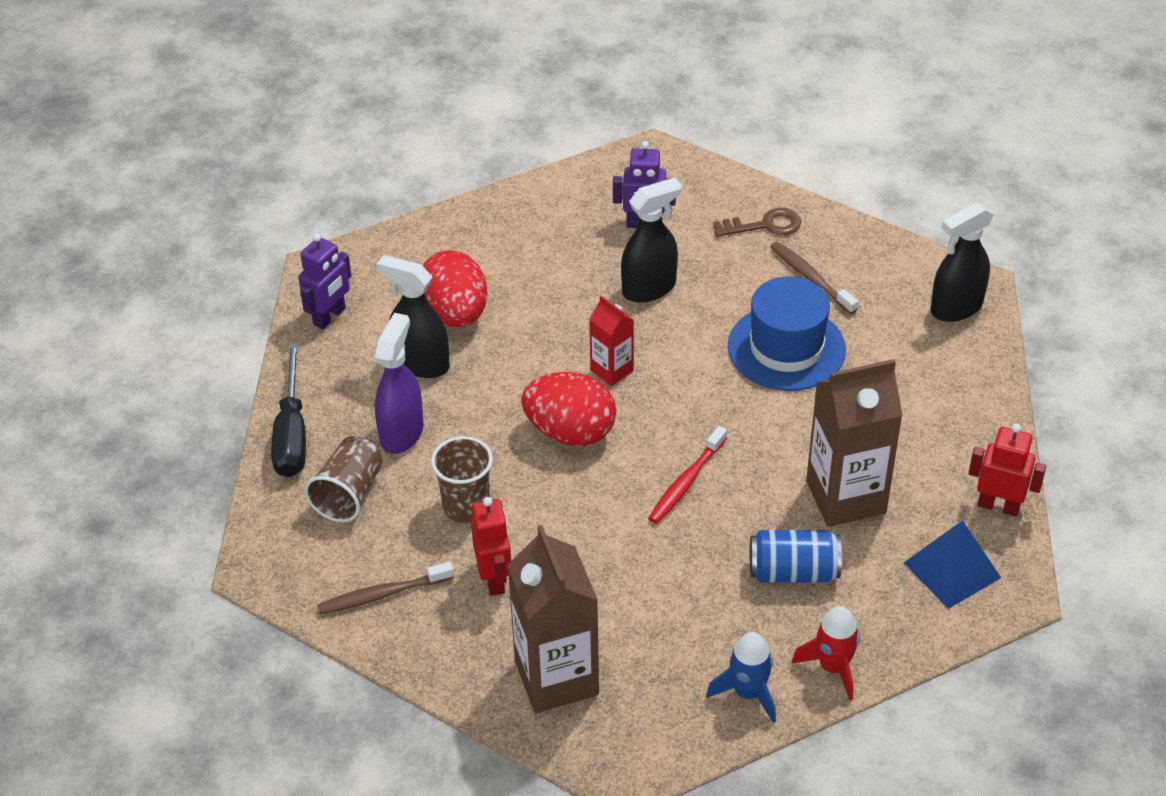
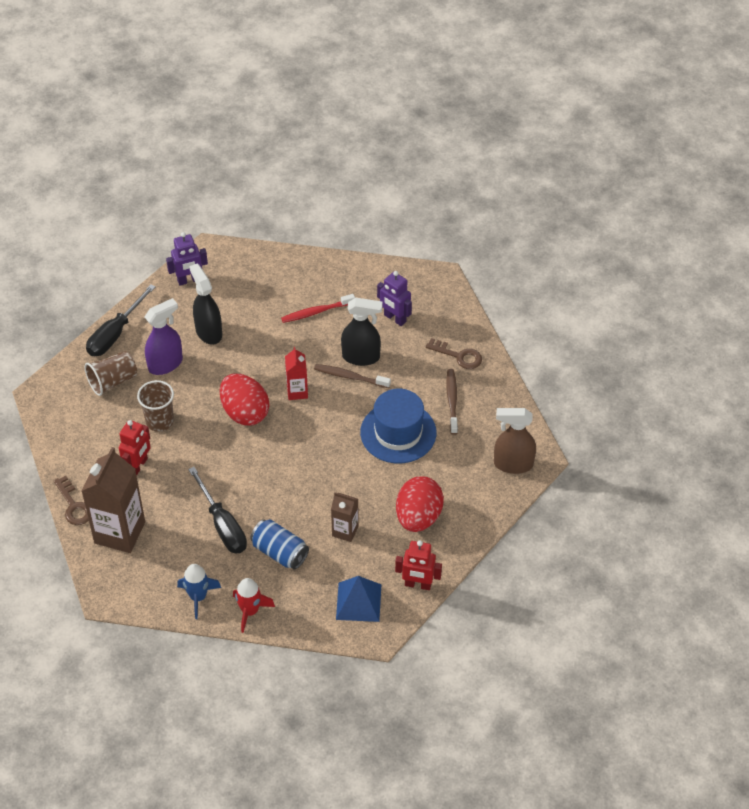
camera: 35 degrees right, 5 degrees up
brown toothbrush [317,562,454,614] -> brown toothbrush moved to [314,364,391,388]
red egg [423,250,488,327] -> red egg moved to [396,476,444,532]
red toothbrush [648,426,727,524] -> red toothbrush moved to [281,294,355,323]
brown carton [806,359,903,527] -> brown carton [331,492,359,542], size x0.53
black spray bottle [930,202,994,322] -> brown spray bottle [494,408,536,474]
red robot [969,424,1046,517] -> red robot turned 135 degrees clockwise [395,540,442,590]
none -> brown key [54,476,89,525]
none -> black screwdriver [188,467,247,554]

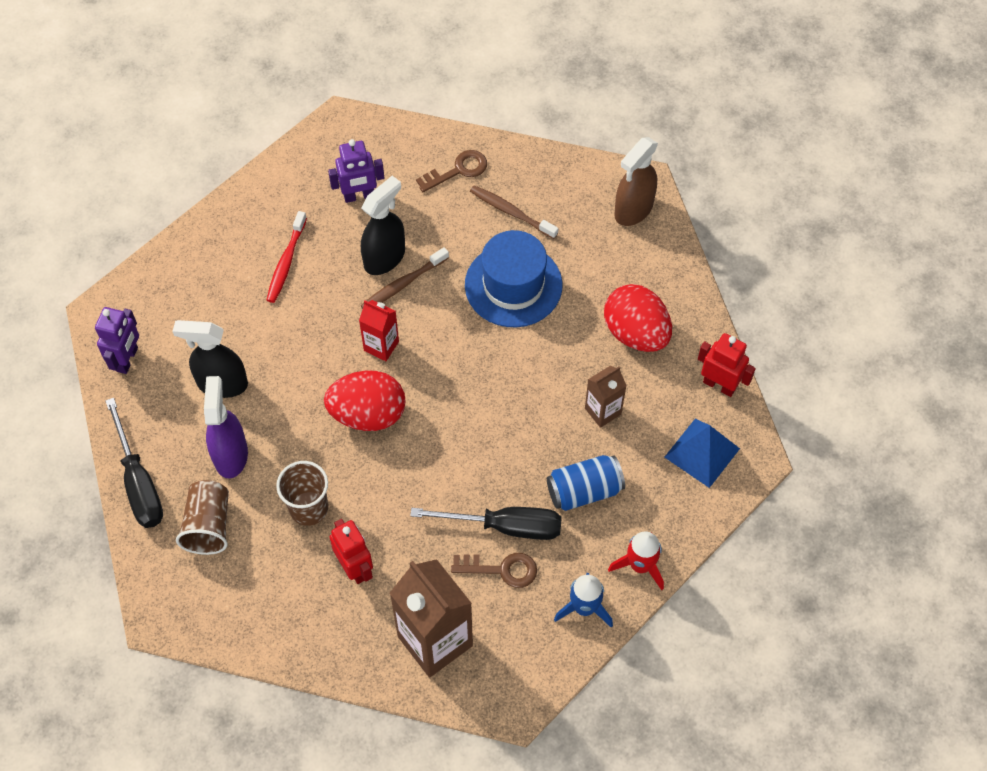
camera: 55 degrees left, 10 degrees up
brown key [54,476,89,525] -> brown key moved to [451,553,537,588]
red robot [395,540,442,590] -> red robot turned 105 degrees counterclockwise [698,333,756,397]

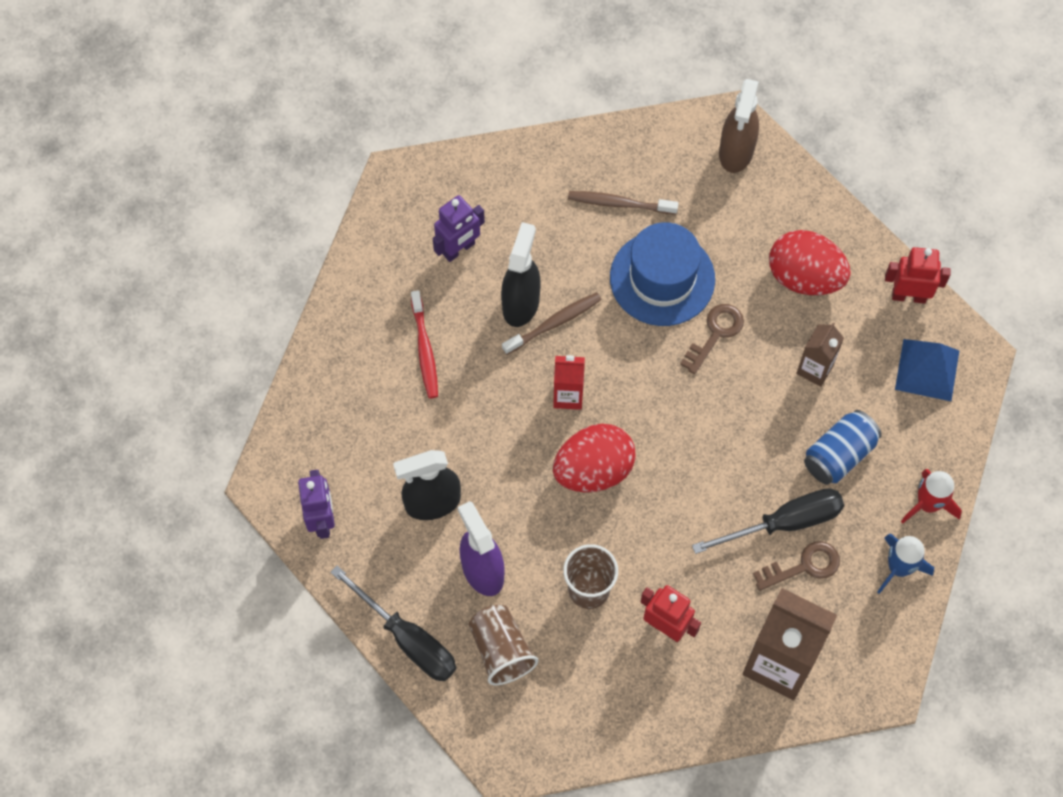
camera: 25 degrees left, 5 degrees up
brown toothbrush [360,247,449,309] -> brown toothbrush turned 150 degrees counterclockwise [502,293,601,355]
brown key [416,150,487,192] -> brown key moved to [680,304,744,374]

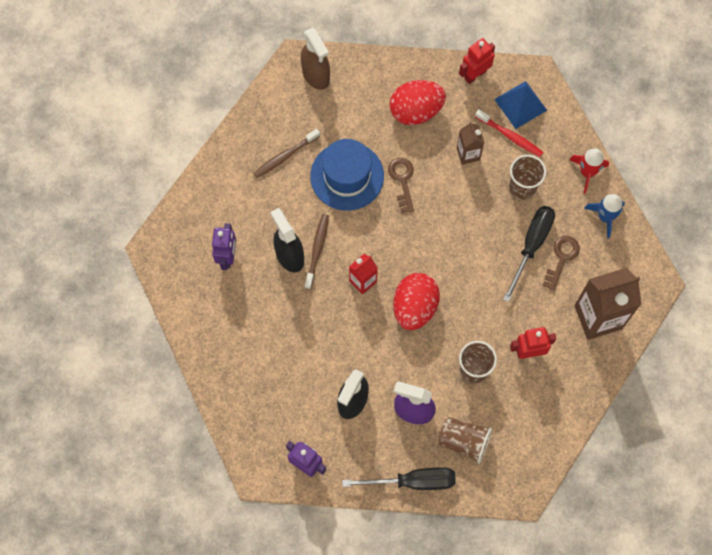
camera: 45 degrees left, 5 degrees up
red toothbrush [411,290,438,398] -> red toothbrush moved to [475,109,543,157]
blue can [804,410,882,485] -> brown cup [509,155,546,199]

